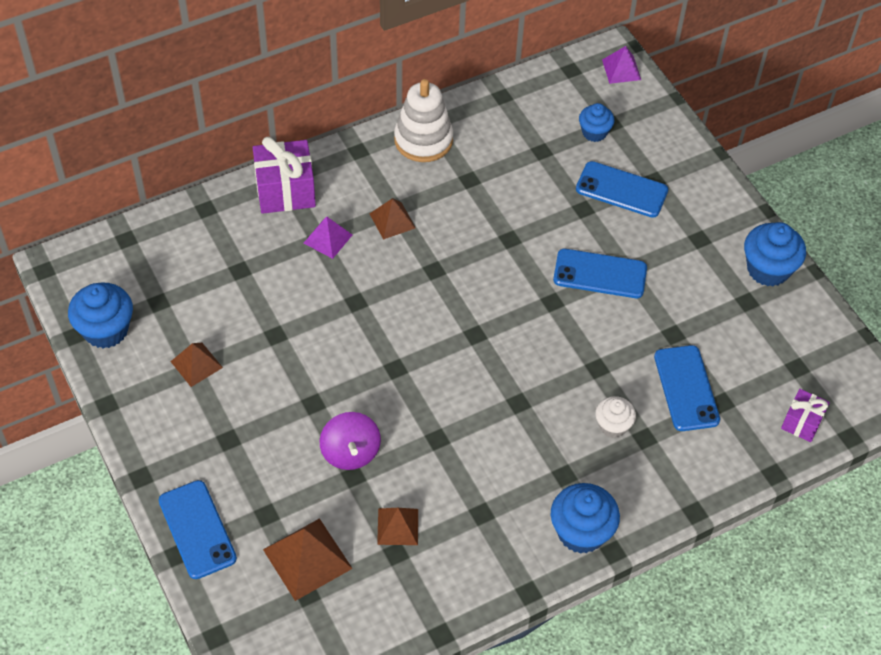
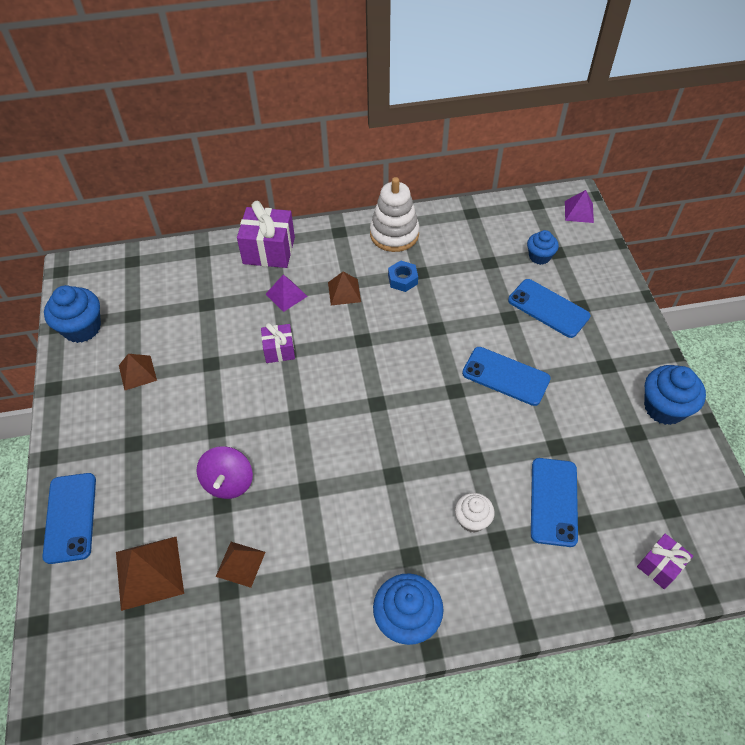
camera: 20 degrees right, 0 degrees up
none -> purple gift [261,323,295,363]
none -> blue nut [388,260,418,292]

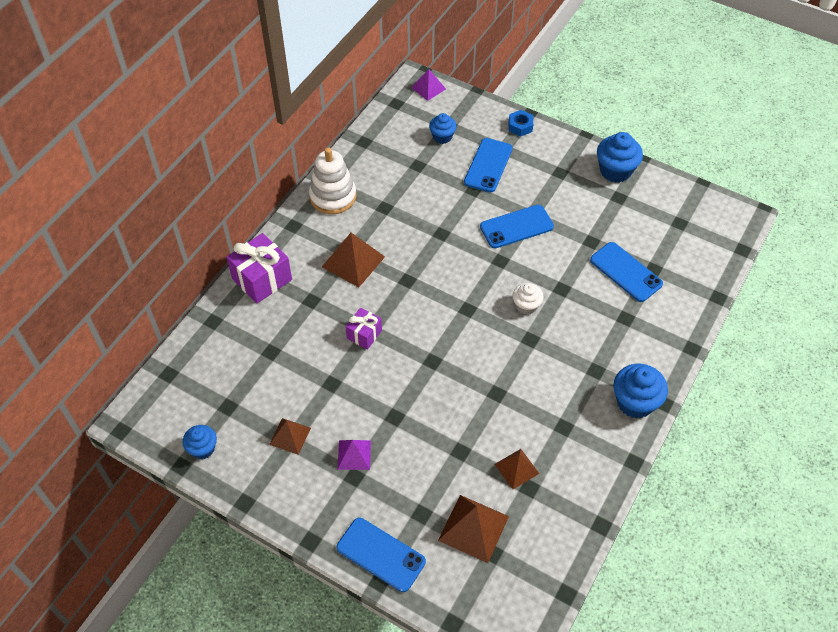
camera: 50 degrees left, 0 degrees up
blue cupcake [44,285,101,343] -> blue cupcake [183,425,217,459], size x0.62
purple spinning top [197,446,253,499] -> none
purple pyramid [266,275,308,312] -> purple pyramid moved to [338,440,371,470]
brown pyramid [328,272,361,305] -> brown pyramid [322,233,385,287], size x1.61
blue nut [388,260,418,292] -> blue nut moved to [509,110,533,137]
white cupcake [455,493,495,532] -> white cupcake moved to [512,283,544,315]
blue phone [508,279,590,338] -> blue phone turned 60 degrees counterclockwise [464,138,513,193]
purple gift [637,534,693,589] -> none

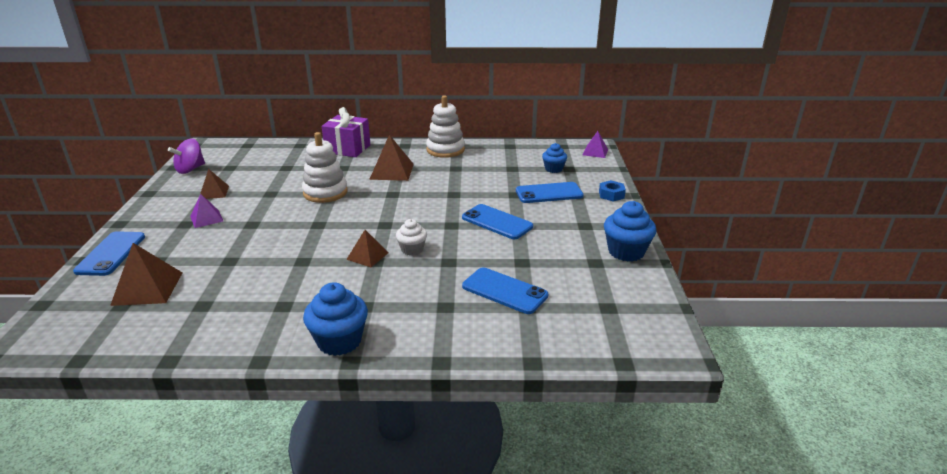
camera: 60 degrees right, 25 degrees down
blue cupcake [183,425,217,459] -> purple spinning top [168,139,205,174]
purple gift [346,308,382,350] -> white stacking toy [302,132,348,203]
brown pyramid [495,449,539,489] -> brown pyramid moved to [346,230,388,267]
blue phone [590,242,663,302] -> blue phone turned 75 degrees counterclockwise [462,267,548,314]

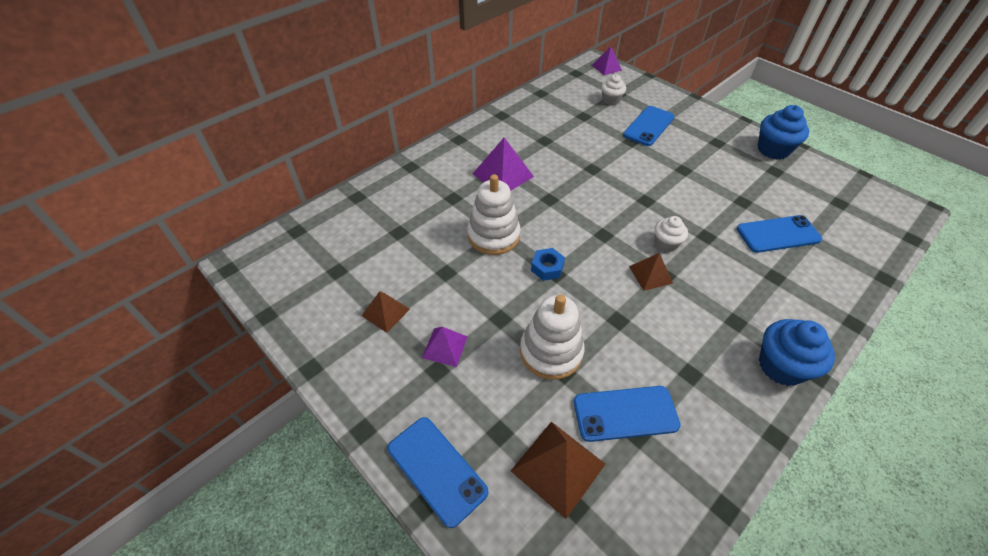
camera: 45 degrees left, 20 degrees up
purple spinning top [168,139,205,174] -> none
purple gift [322,107,370,157] -> none
brown pyramid [369,135,414,181] -> purple pyramid [473,138,534,191]
white stacking toy [426,95,465,158] -> white stacking toy moved to [520,295,584,380]
blue phone [462,204,533,239] -> blue phone moved to [574,386,681,442]
blue cupcake [542,143,567,173] -> white cupcake [601,74,626,105]
blue nut [599,180,626,202] -> blue nut moved to [531,248,565,281]

